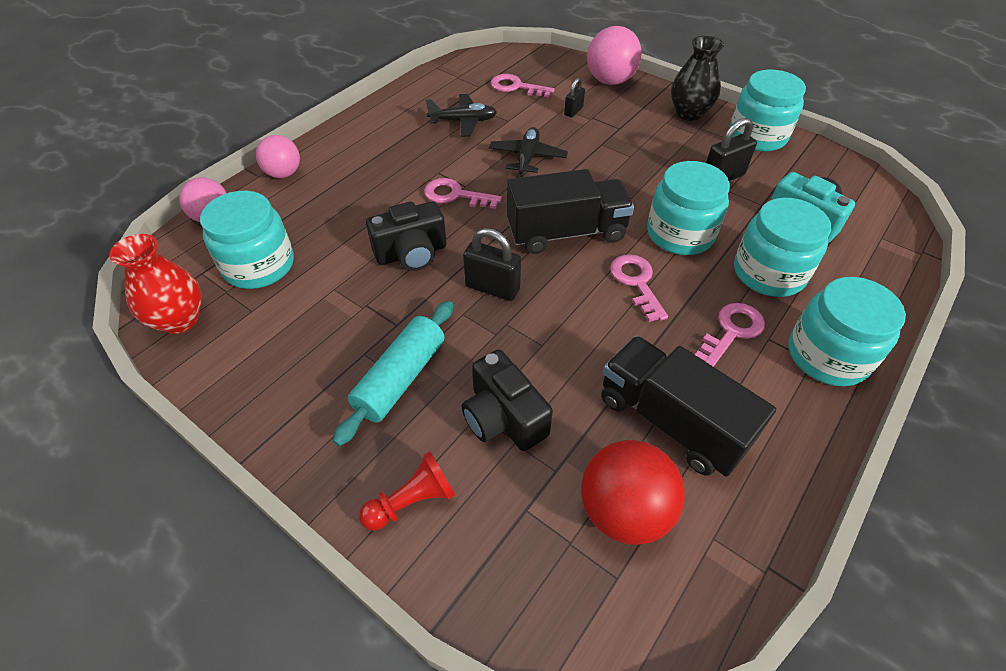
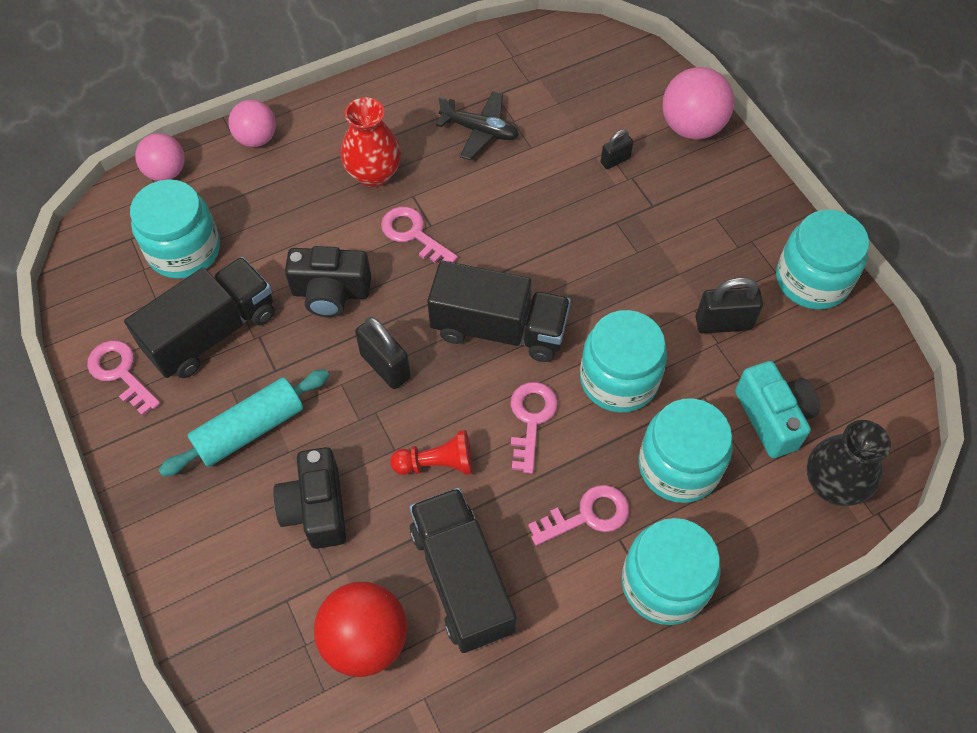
camera: 25 degrees right, 10 degrees up
red vase [109,234,202,334] -> red vase moved to [340,97,401,188]
red pawn [359,451,455,531] -> red pawn moved to [390,430,473,475]
black plane [489,127,568,177] -> none
pink key [491,74,555,98] -> pink key moved to [87,340,161,416]
black vase [671,36,724,121] -> black vase moved to [807,420,891,506]
none -> black truck [124,257,274,378]

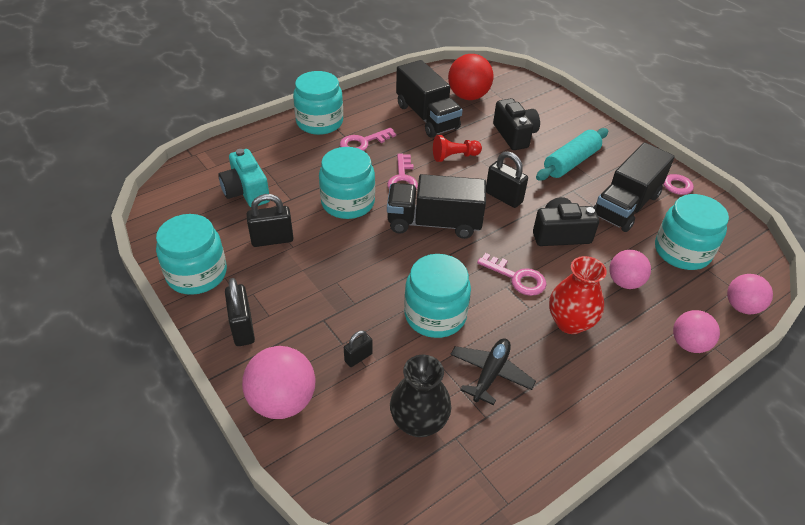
camera: 170 degrees right, 15 degrees down
black plane [436,91,519,160] -> black plane turned 105 degrees clockwise [450,338,536,405]
turquoise jar [639,398,733,503] -> turquoise jar moved to [404,254,471,338]
black vase [807,420,891,506] -> black vase moved to [390,355,451,437]
none -> black padlock [225,278,255,346]
none -> pink ball [609,250,651,289]

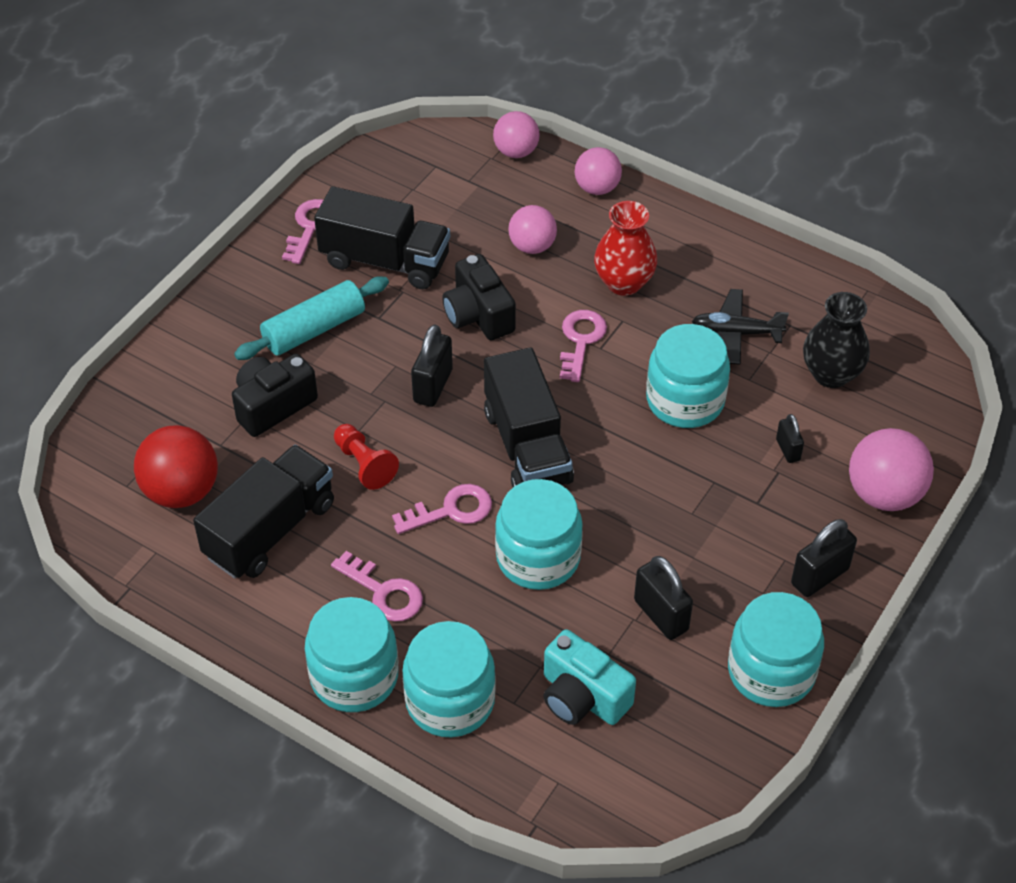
camera: 110 degrees left, 5 degrees up
turquoise camera [218,149,270,207] -> turquoise camera turned 90 degrees clockwise [543,629,636,725]
black padlock [344,330,373,367] -> black padlock turned 45 degrees clockwise [776,414,804,463]
turquoise rolling pin [536,128,608,181] -> turquoise rolling pin turned 60 degrees counterclockwise [234,277,389,360]
turquoise jar [655,194,729,270] -> turquoise jar moved to [403,621,496,737]

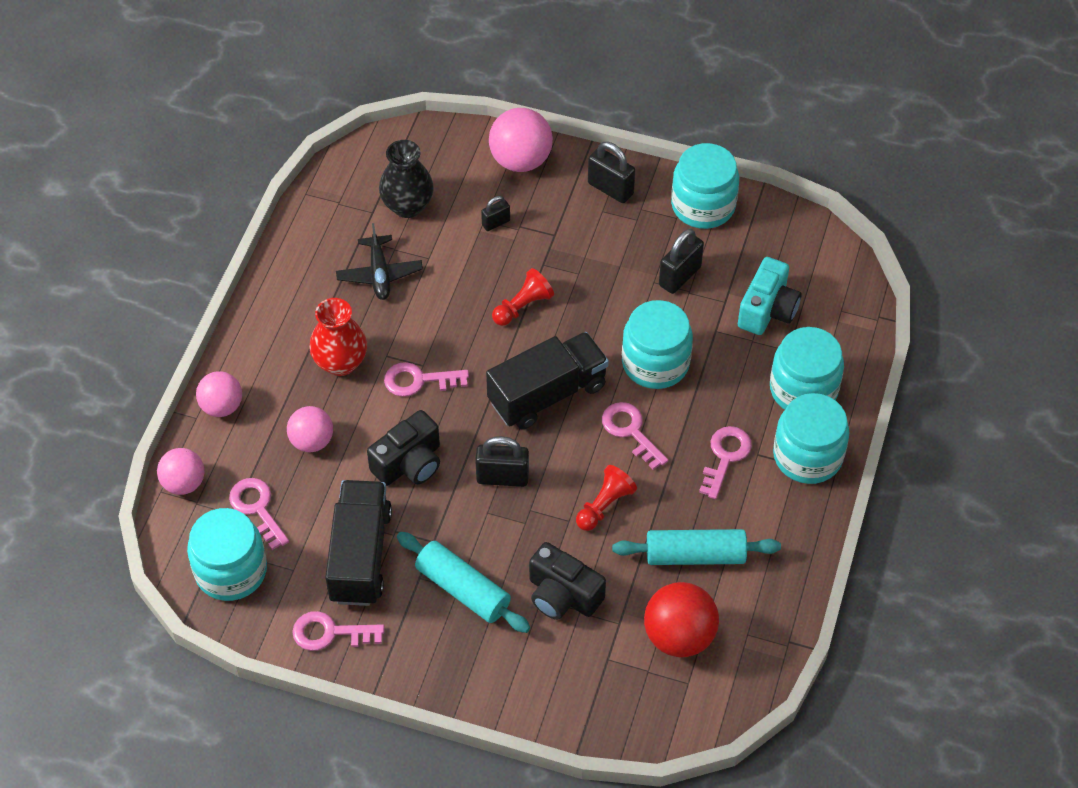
camera: 105 degrees left, 5 degrees up
black truck [193,445,334,579] -> turquoise rolling pin [612,529,781,565]
turquoise jar [646,324,730,428] -> turquoise jar moved to [187,508,267,601]
none -> pink key [229,478,289,550]
none -> red pawn [492,268,554,326]

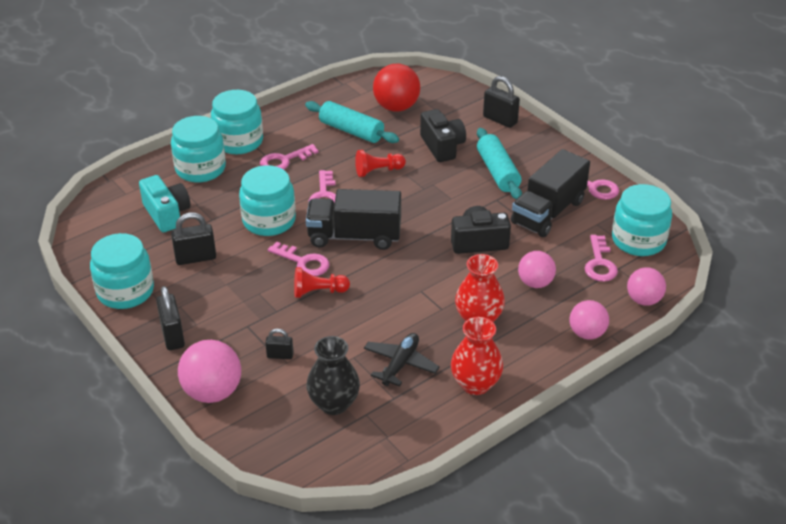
camera: 145 degrees left, 15 degrees down
pink key [384,362,469,397] -> pink key moved to [268,242,329,276]
black padlock [475,436,529,487] -> black padlock moved to [483,76,520,128]
turquoise camera [738,257,801,335] -> turquoise camera turned 90 degrees clockwise [139,175,191,232]
none -> red vase [451,317,503,395]

